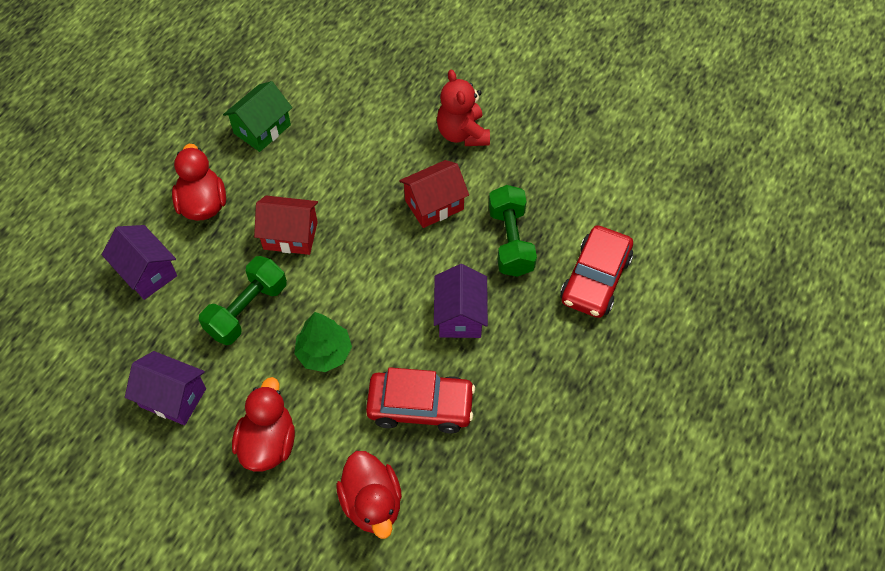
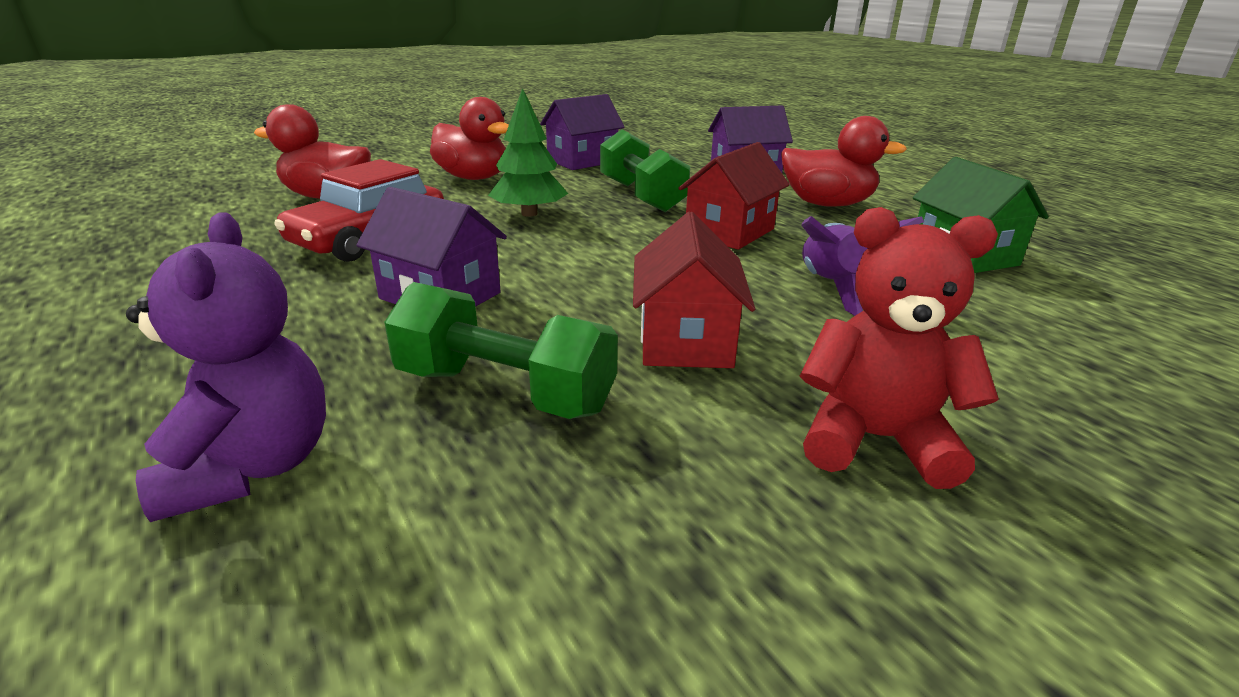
camera: 120 degrees right, 30 degrees down
red car [560,225,633,318] -> purple teddy bear [126,213,326,522]
none -> purple rocket [801,216,924,316]

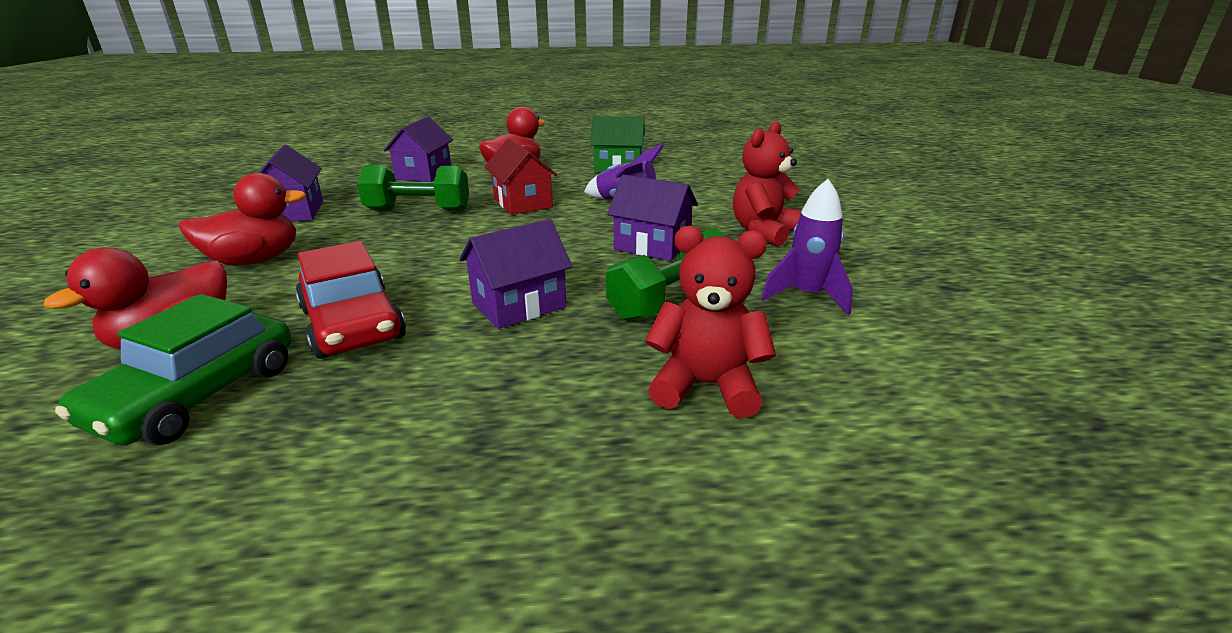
camera: 65 degrees left, 0 degrees up
purple teddy bear [126,213,326,522] -> red teddy bear [645,226,776,418]
green tree [488,88,568,217] -> none
red house [633,212,755,368] -> purple house [607,175,698,261]
none -> green car [55,294,292,445]
none -> purple rocket [761,179,853,315]

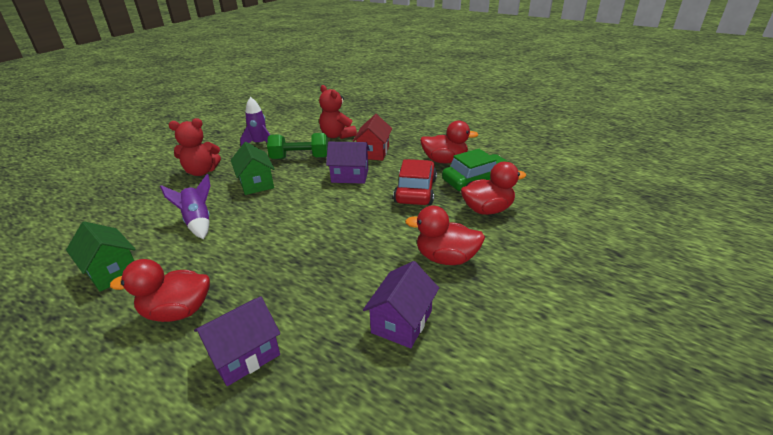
camera: 140 degrees left, 5 degrees up
green dumbbell [357,165,469,211] -> none
red house [484,138,557,215] -> red house moved to [353,114,392,161]
purple house [607,175,698,261] -> green house [231,142,274,195]
none -> red duck [420,120,479,163]

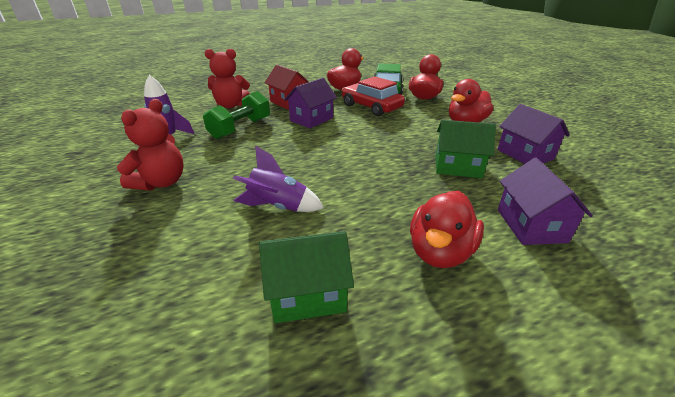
camera: 55 degrees left, 0 degrees up
green house [231,142,274,195] -> green house moved to [435,120,496,178]

